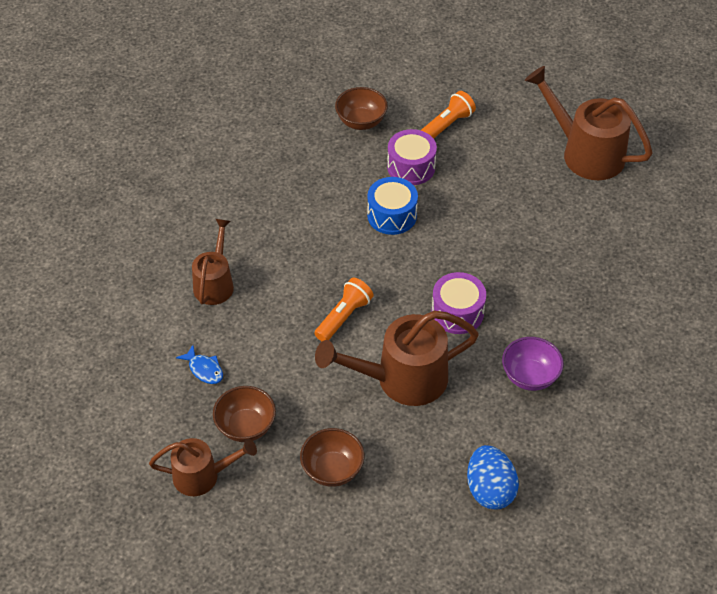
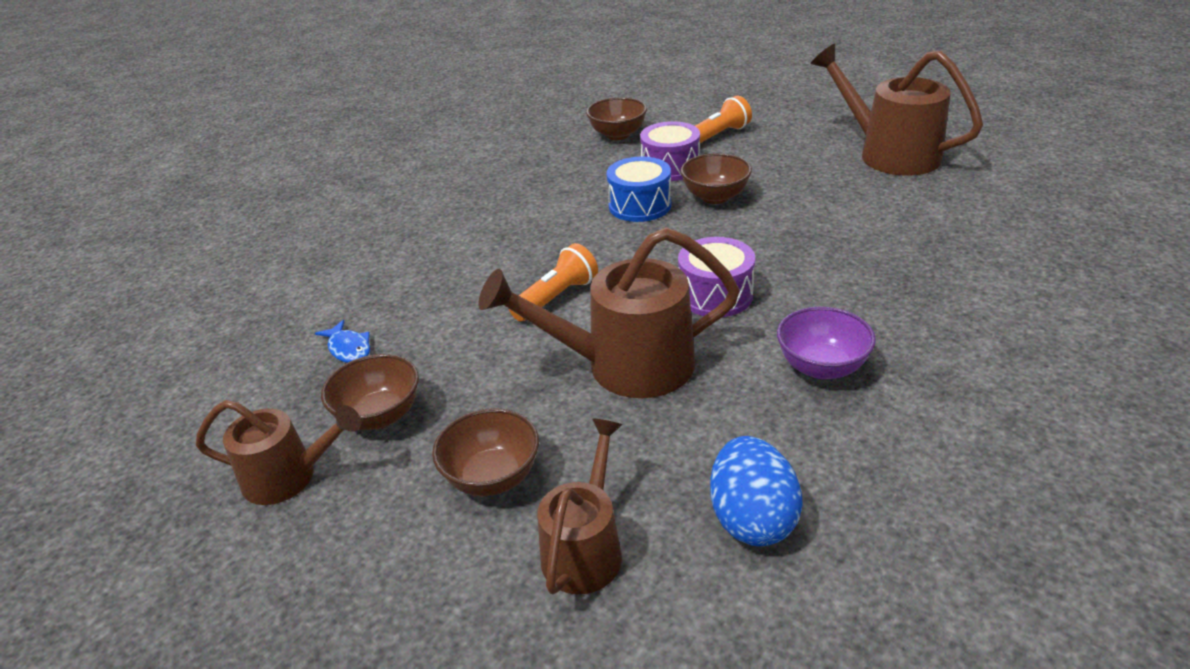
camera: 10 degrees right, 15 degrees down
brown watering can [192,219,234,305] -> brown watering can moved to [537,418,622,594]
none -> brown bowl [680,153,752,204]

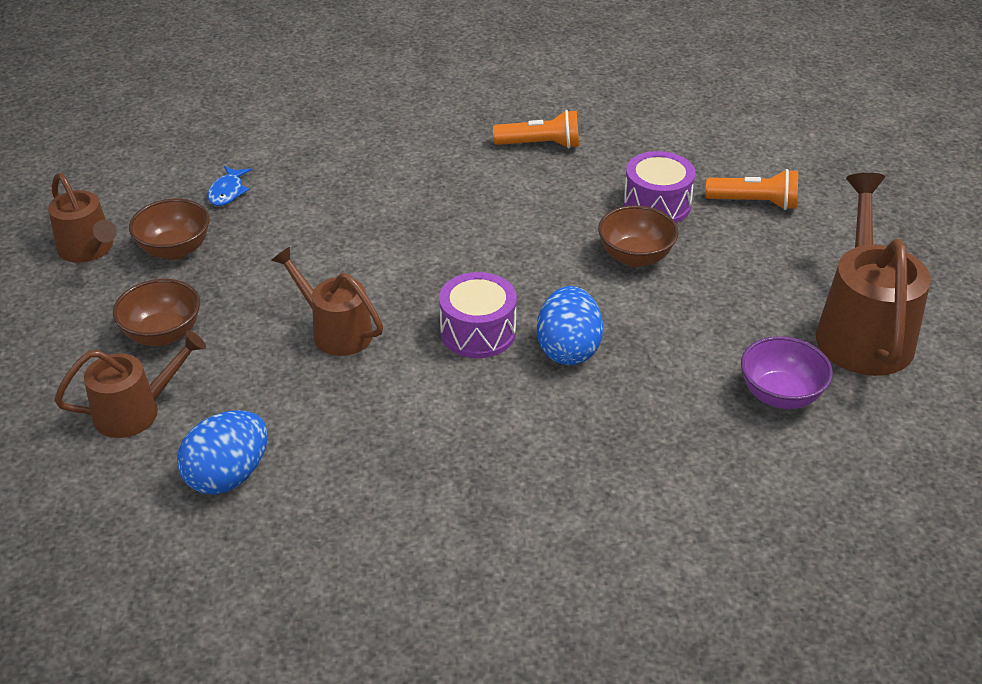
camera: 45 degrees right, 5 degrees up
brown watering can [478,227,740,398] -> brown watering can [271,247,383,356], size x0.61
orange flashlight [509,243,598,321] -> orange flashlight moved to [493,110,579,149]
brown bowl [586,97,647,140] -> none
blue drum [607,156,671,222] -> none
purple bowl [777,307,876,380] -> purple bowl moved to [741,336,833,409]
none -> blue egg [537,286,603,365]

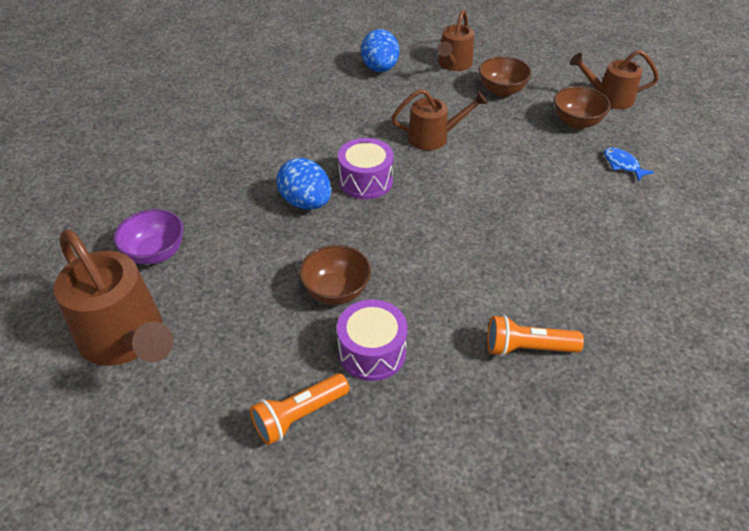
camera: 135 degrees right, 5 degrees up
orange flashlight [493,110,579,149] -> orange flashlight turned 45 degrees clockwise [487,315,584,356]

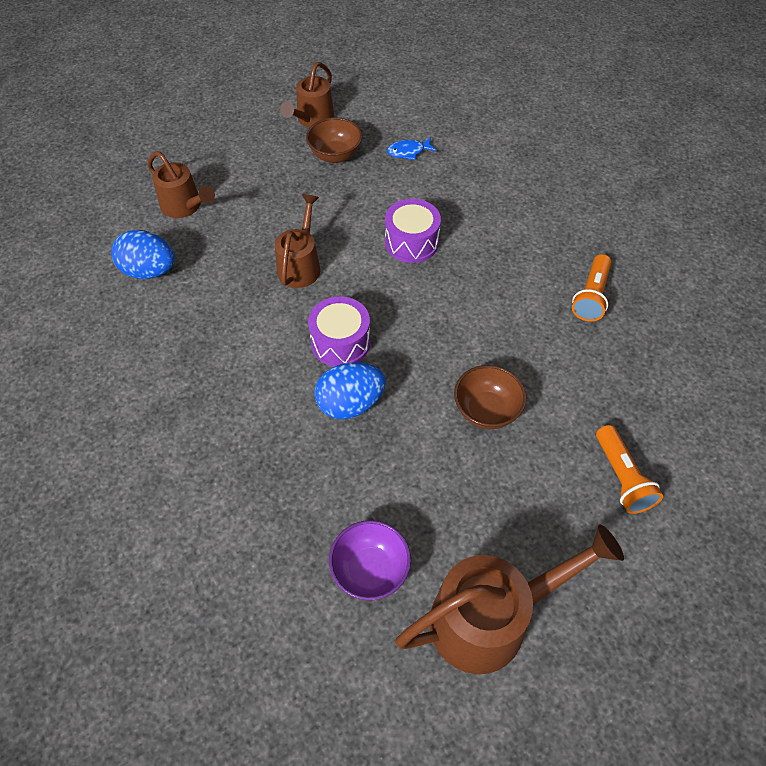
camera: 70 degrees left, 10 degrees up
purple drum [337,299,408,381] -> purple drum moved to [385,199,441,263]
brown bowl [479,56,532,97] -> none

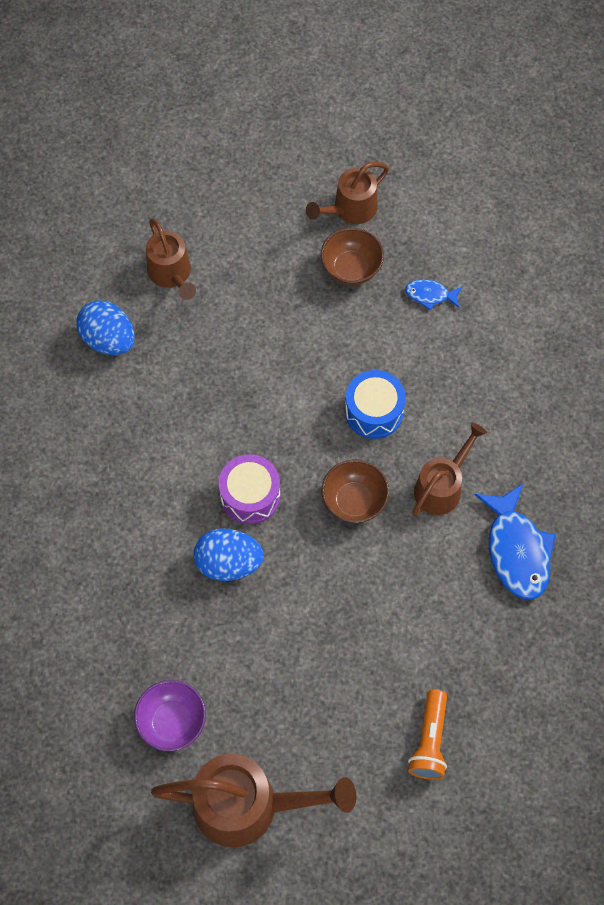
camera: 25 degrees right, 10 degrees up
brown watering can [275,194,320,288] -> brown watering can moved to [412,423,487,516]
purple drum [385,199,441,263] -> blue drum [345,370,406,439]
brown bowl [454,365,526,429] -> brown bowl moved to [321,459,389,523]
orange flashlight [572,254,611,322] -> blue fish [474,484,556,599]

